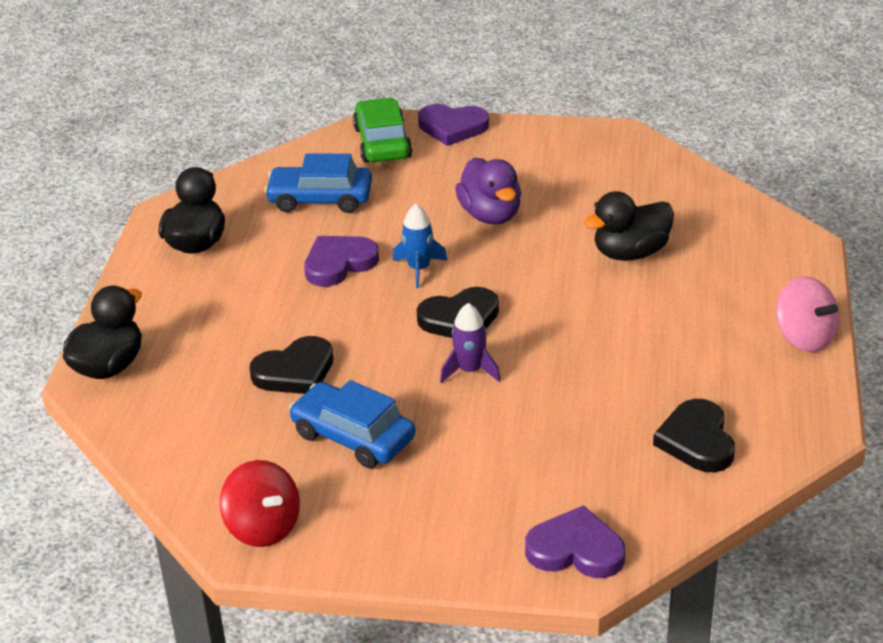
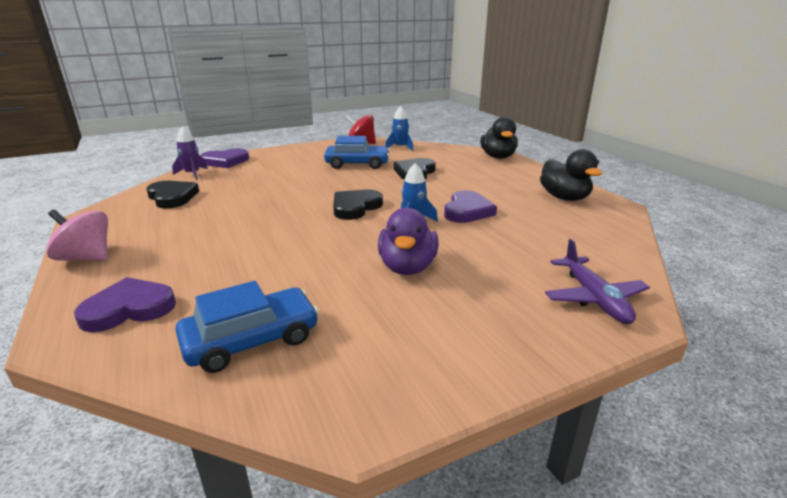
camera: 145 degrees right, 10 degrees down
blue car [264,153,372,213] -> blue car moved to [175,281,319,373]
green car [353,98,412,163] -> purple plane [545,239,650,324]
purple heart [418,104,489,146] -> purple heart moved to [74,277,176,332]
purple rocket [440,303,501,383] -> purple rocket moved to [172,126,208,180]
purple duck [455,158,521,224] -> purple duck turned 120 degrees counterclockwise [378,208,439,275]
black duck [584,191,674,261] -> none
none -> blue rocket [385,106,413,151]

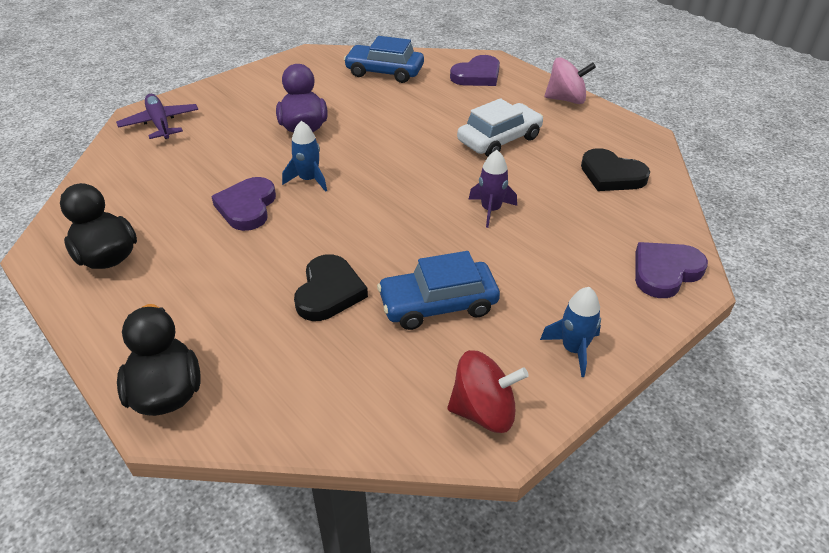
camera: 165 degrees right, 15 degrees up
purple rocket [172,126,208,180] -> purple rocket moved to [469,150,517,228]
blue car [175,281,319,373] -> blue car turned 60 degrees clockwise [344,36,424,83]
black heart [333,189,383,220] -> none
blue rocket [385,106,413,151] -> blue rocket moved to [540,287,601,377]
none -> white car [457,98,543,157]

